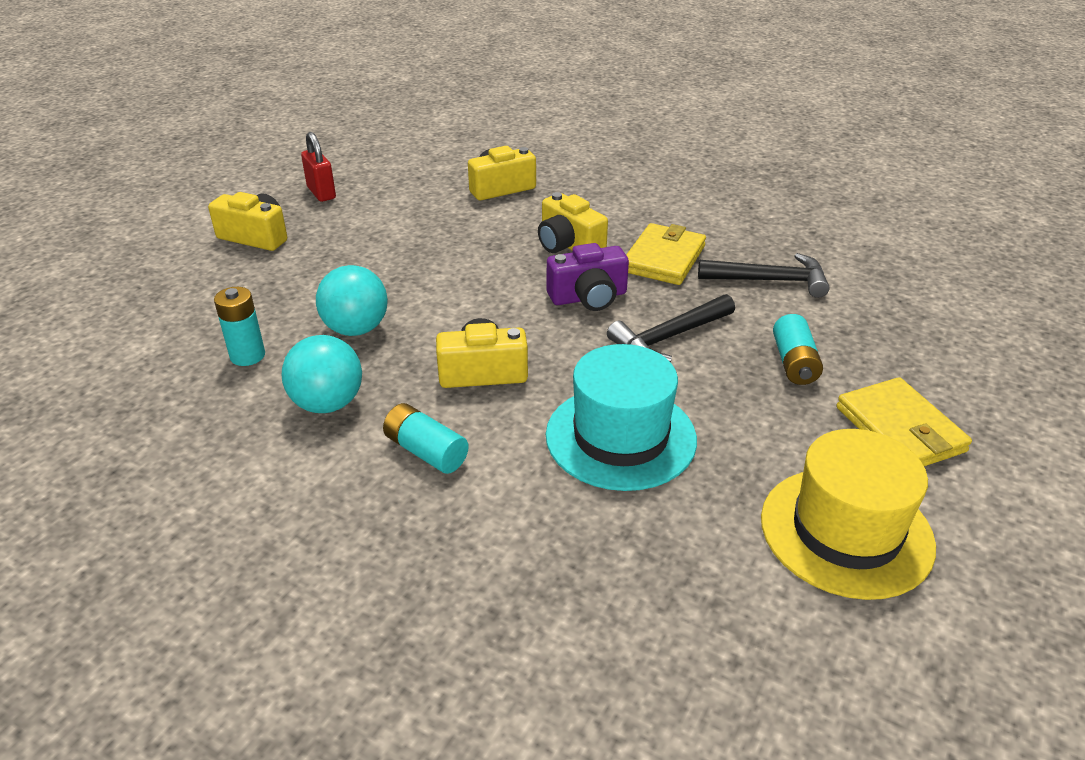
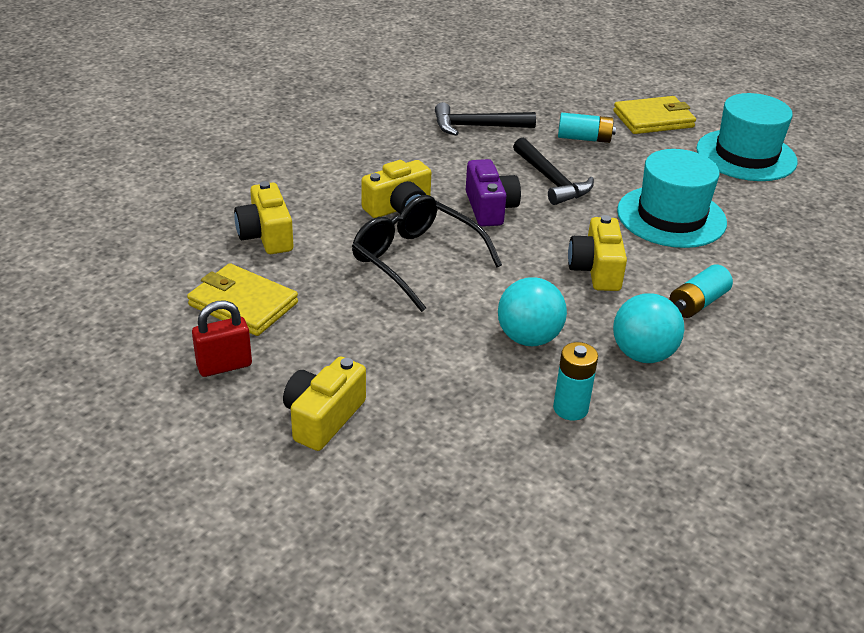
camera: 85 degrees left, 0 degrees up
yellow wallet [626,223,706,285] -> yellow wallet moved to [187,263,298,336]
black hammer [698,253,830,298] -> black hammer turned 105 degrees counterclockwise [435,102,536,136]
yellow hat [761,429,936,600] -> turquoise hat [696,93,797,181]
none -> black glasses [352,195,502,312]

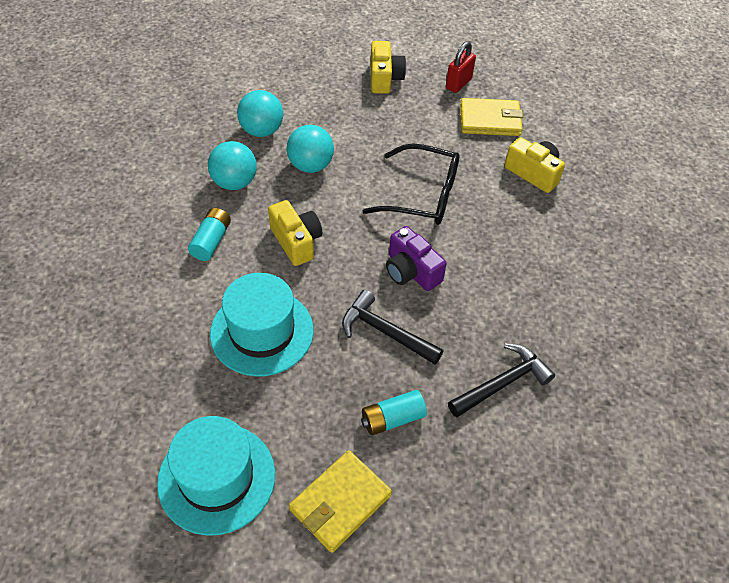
camera: 150 degrees right, 15 degrees up
yellow camera [361,160,431,218] -> none
turquoise battery [553,342,598,421] -> turquoise ball [237,90,283,137]

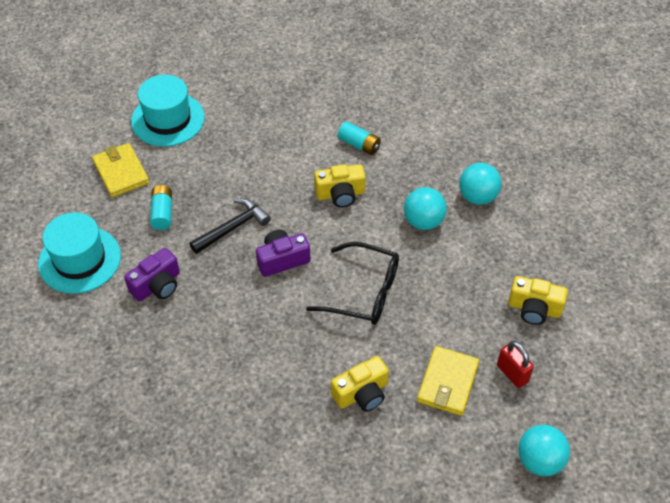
camera: 110 degrees right, 0 degrees up
turquoise ball [208,141,257,190] -> turquoise ball moved to [518,425,570,476]
turquoise hat [210,273,314,377] -> turquoise hat moved to [38,213,121,294]
black glasses [363,143,459,225] -> black glasses turned 105 degrees counterclockwise [306,242,399,325]
black hammer [448,343,555,417] -> purple camera [124,248,180,302]

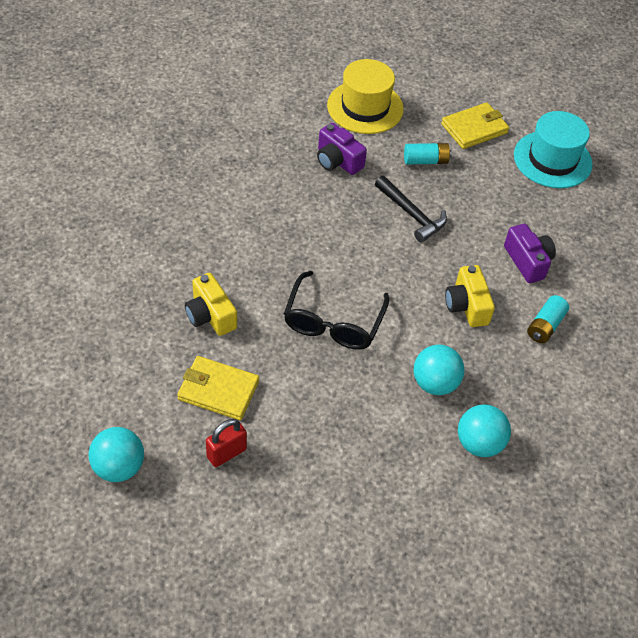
camera: 85 degrees right, 0 degrees up
turquoise hat [38,213,121,294] -> yellow hat [327,59,404,134]
purple camera [256,230,310,277] -> purple camera moved to [504,224,556,283]
yellow camera [508,276,568,325] -> none

